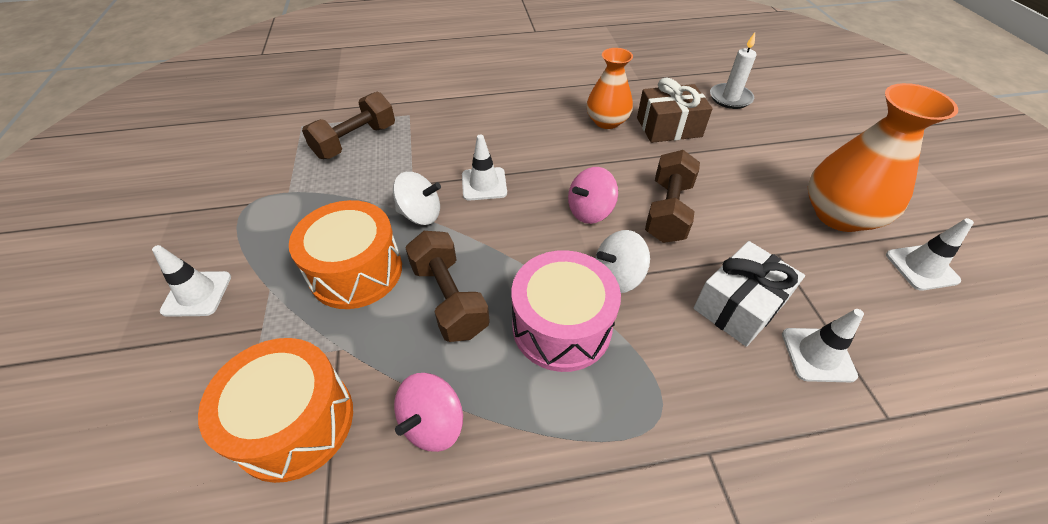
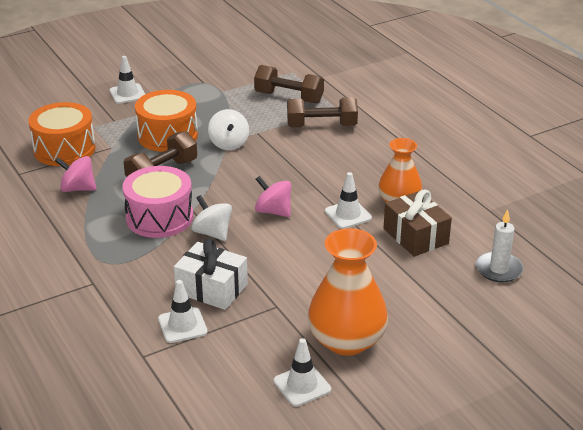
camera: 70 degrees right, 15 degrees down
white traffic cone [462,135,507,201] -> white traffic cone moved to [325,172,372,229]
brown dumbbell [645,150,700,243] -> brown dumbbell moved to [287,97,358,127]

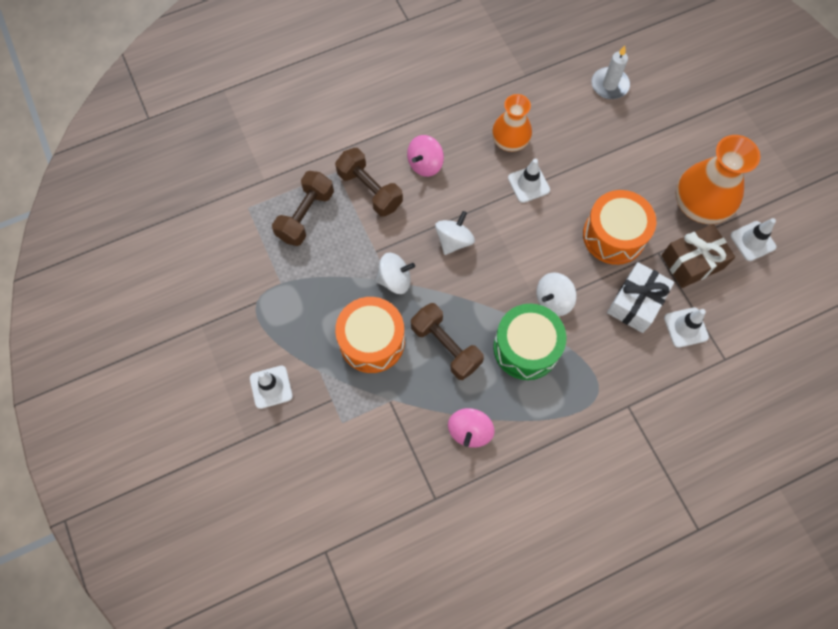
camera: 85 degrees left, 35 degrees up
orange drum [28,102,96,166] -> orange drum moved to [583,190,656,265]
pink drum [122,166,193,238] -> green drum [493,304,566,380]
pink spinning top [255,176,291,217] -> pink spinning top moved to [407,135,444,177]
brown dumbbell [287,97,358,127] -> brown dumbbell turned 45 degrees counterclockwise [335,148,403,217]
brown gift [384,189,452,257] -> brown gift moved to [661,224,735,288]
none -> white spinning top [435,211,475,255]

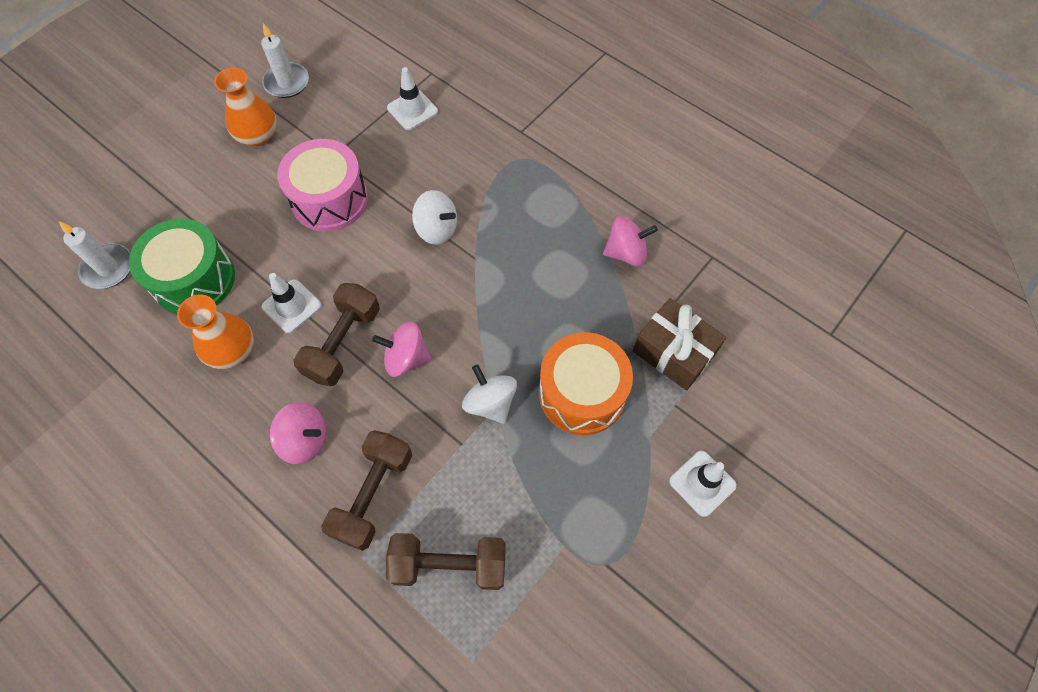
camera: 115 degrees left, 5 degrees down
brown dumbbell [411,303,484,380] -> brown dumbbell moved to [293,283,380,387]
white spinning top [435,211,475,255] -> pink spinning top [372,321,431,377]
green drum [493,304,566,380] -> green drum moved to [129,219,235,314]
orange drum [583,190,656,265] -> pink drum [277,139,368,232]
white gift [607,262,674,333] -> none
brown gift [661,224,735,288] -> brown gift moved to [633,298,726,391]
orange vase [675,135,760,224] -> orange vase [214,68,277,146], size x0.65
white traffic cone [730,218,776,261] -> white candle [261,23,309,98]

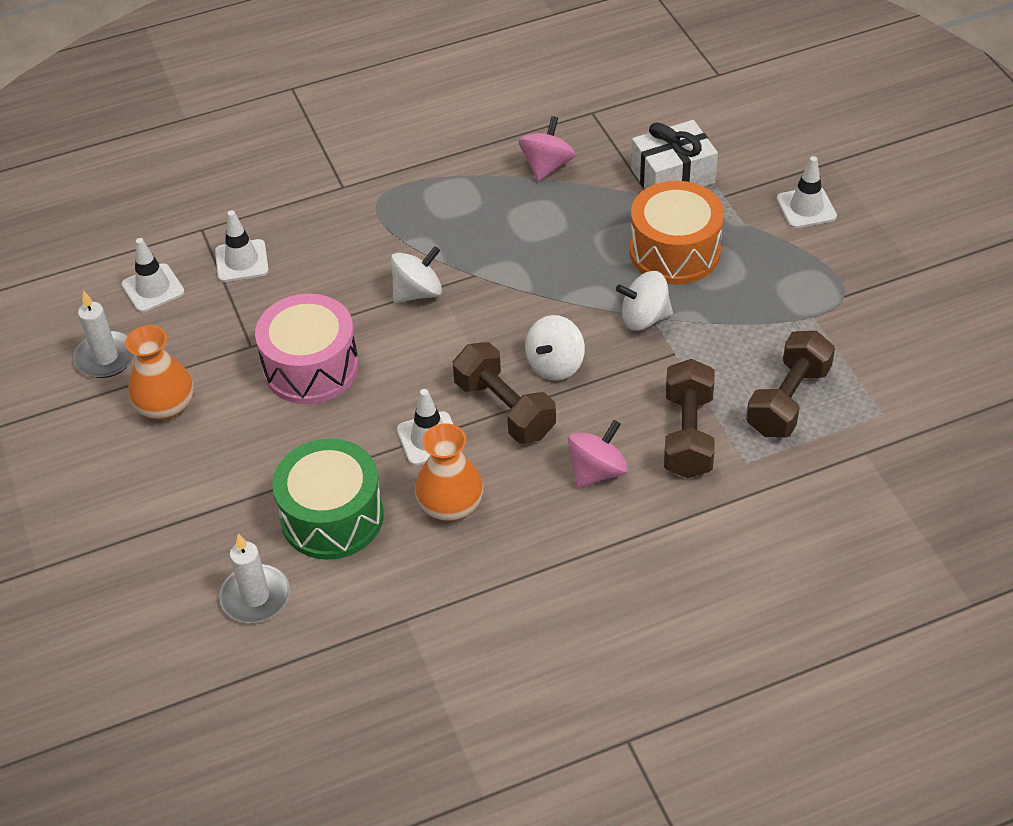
camera: 60 degrees left, 15 degrees down
brown dumbbell [321,430,412,551] -> brown dumbbell turned 45 degrees clockwise [664,359,714,478]
pink spinning top [372,321,431,377] -> white spinning top [525,315,585,380]
brown gift [633,298,726,391] -> white gift [631,120,718,189]
none -> white traffic cone [121,238,185,312]

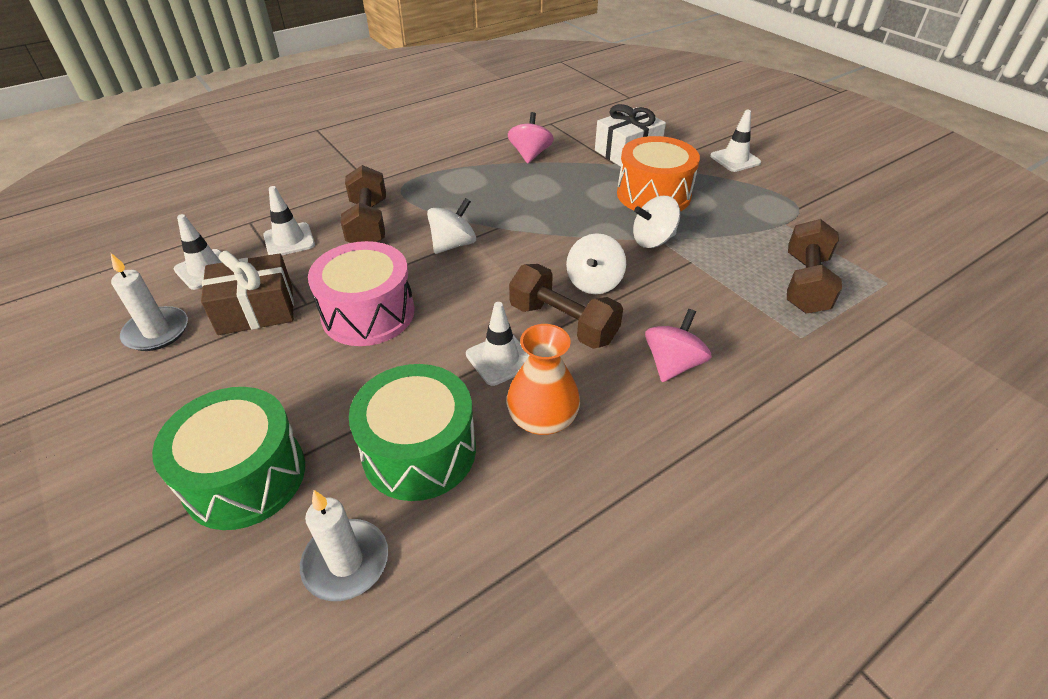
camera: 15 degrees left, 5 degrees down
orange vase [125,325,193,420] -> none
brown dumbbell [664,359,714,478] -> brown dumbbell moved to [340,165,386,243]
none -> green drum [152,387,305,530]
none -> brown gift [201,251,294,335]

